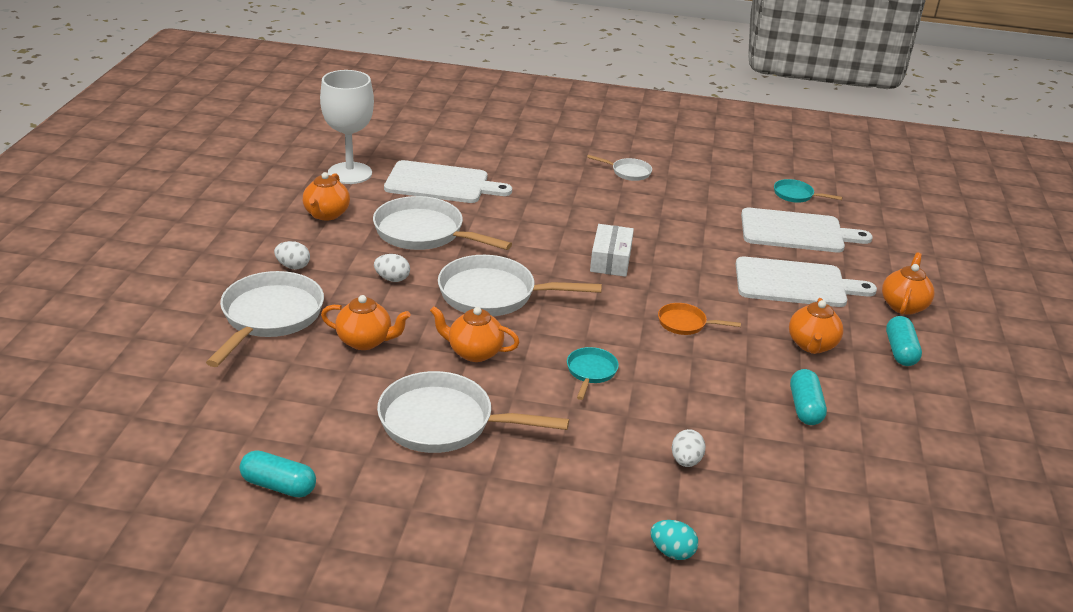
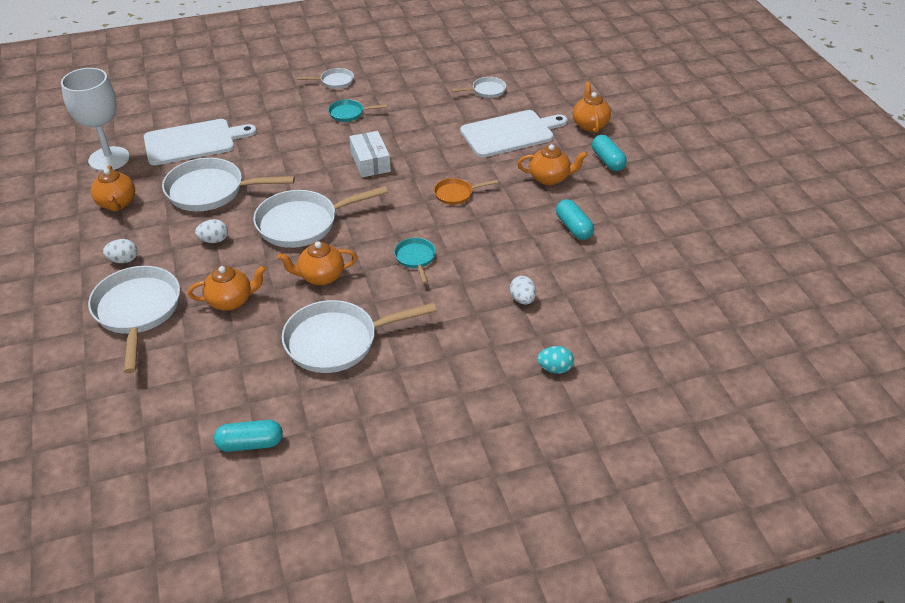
camera: 25 degrees left, 10 degrees up
white cutting board [741,208,873,252] -> white pan [451,77,506,98]
turquoise pan [774,179,843,203] -> turquoise pan moved to [328,99,387,122]
orange teapot [789,298,844,354] -> orange teapot turned 75 degrees counterclockwise [517,144,588,185]

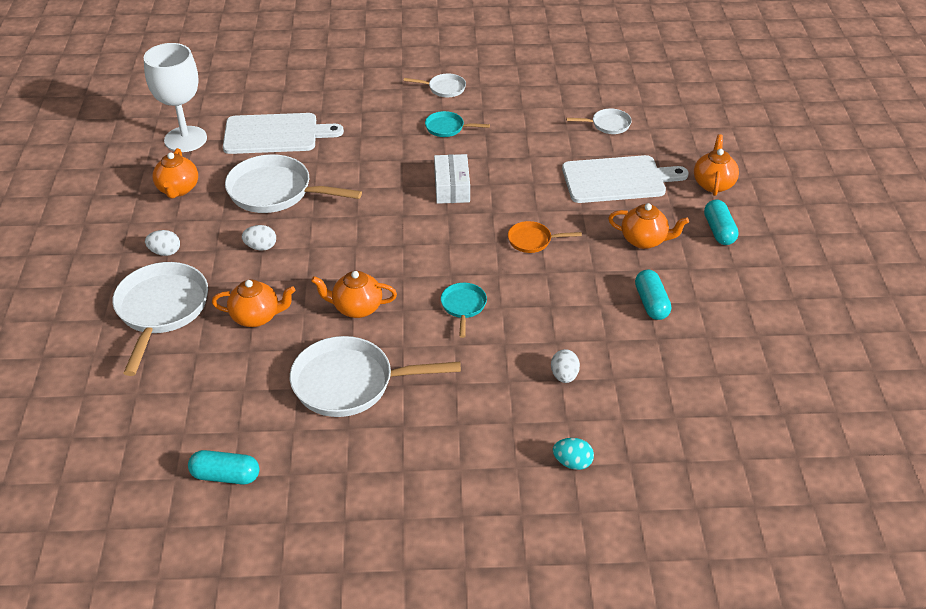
camera: 15 degrees right, 0 degrees up
white pan [253,186,388,248] -> none

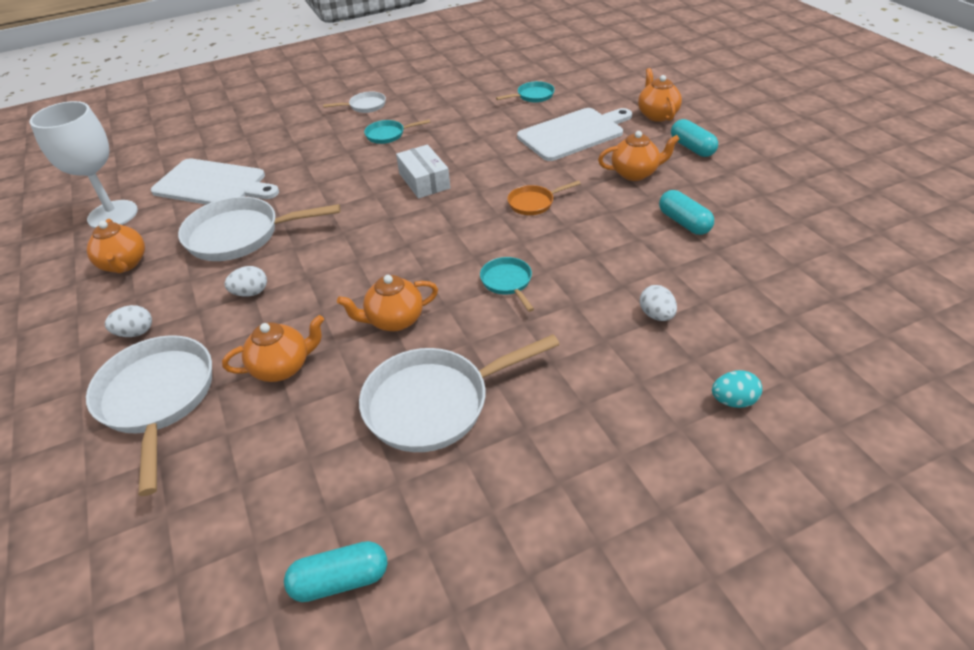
camera: 20 degrees left, 0 degrees up
white cutting board [223,113,344,154] -> white cutting board turned 45 degrees clockwise [151,158,279,205]
white pan [566,109,632,134] -> turquoise pan [496,81,555,103]

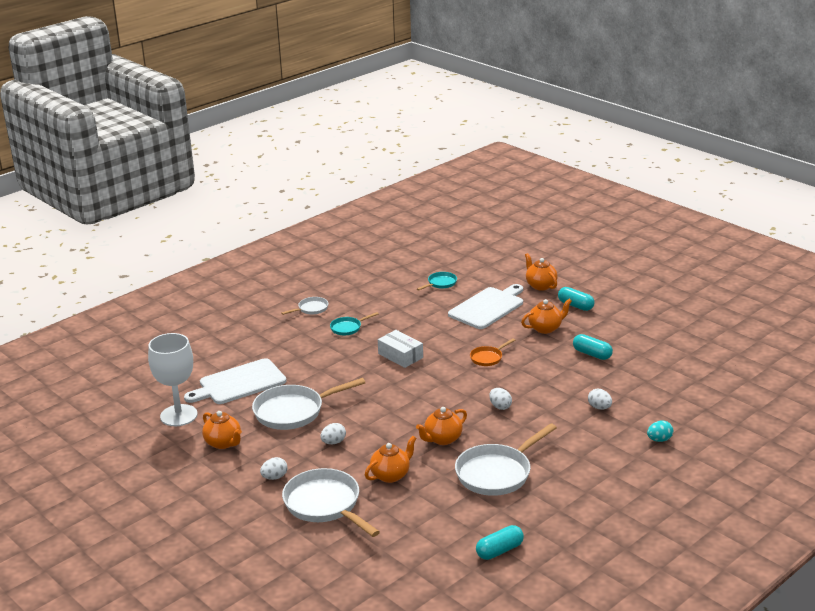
camera: 20 degrees left, 15 degrees down
white cutting board [151,158,279,205] -> white cutting board turned 150 degrees clockwise [184,358,287,404]
turquoise pan [480,257,534,312] -> white egg [489,388,512,410]

